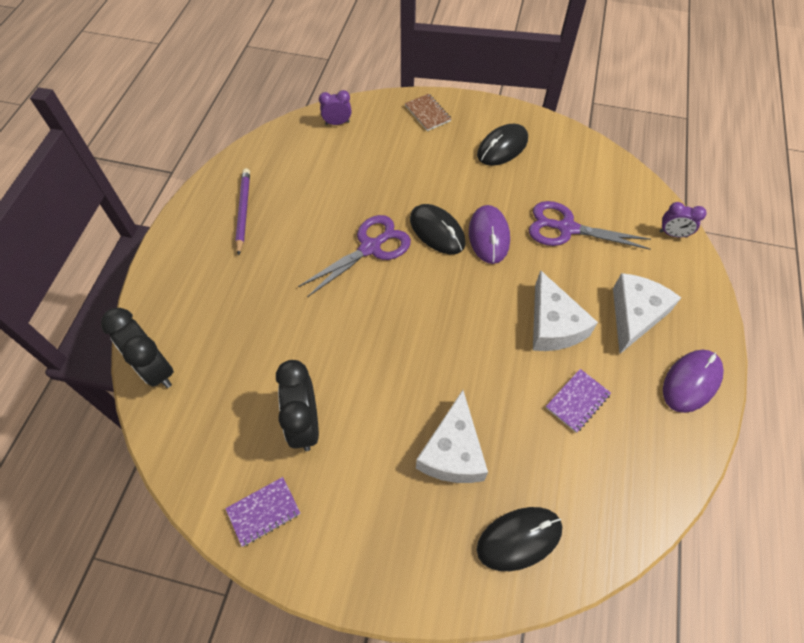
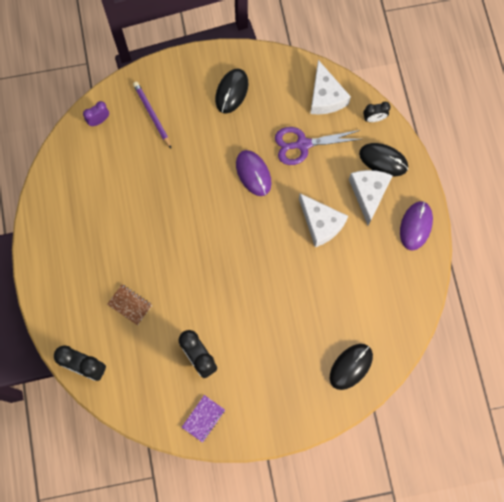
camera: 25 degrees left, 15 degrees up
purple pencil [235,168,250,256] -> purple pencil moved to [133,82,171,148]
purple scissors [298,215,411,297] -> none
brown notebook [405,93,451,131] -> brown notebook moved to [107,284,152,325]
black mouse [410,204,466,254] -> black mouse moved to [359,143,408,176]
white cheese [416,390,488,483] -> white cheese moved to [310,60,351,115]
purple notebook [546,369,611,433] -> none
purple clock [659,202,706,238] -> black clock [363,102,390,122]

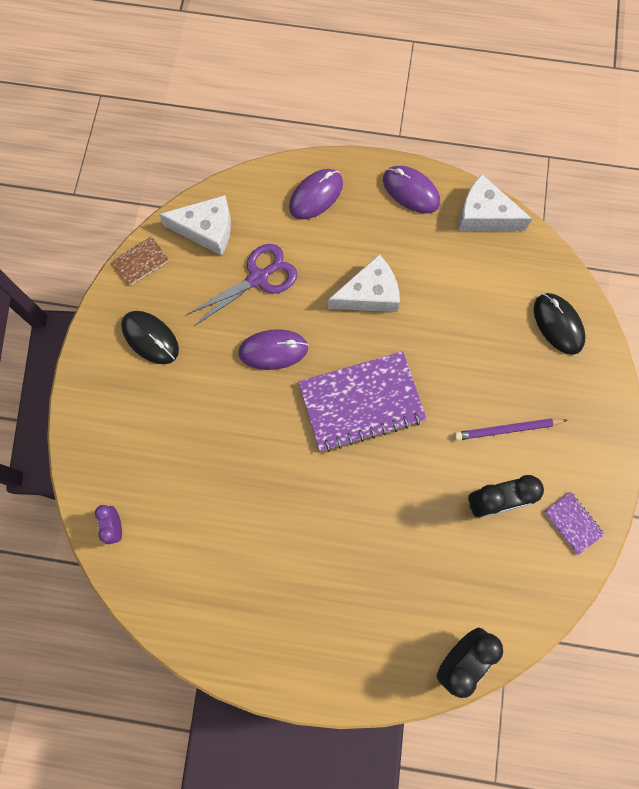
camera: 70 degrees left, 0 degrees up
brown notebook [107,284,152,325] -> brown notebook moved to [112,236,169,286]
purple pencil [133,82,171,148] -> purple pencil moved to [454,418,567,440]
purple scissors [275,127,361,165] -> purple scissors turned 135 degrees counterclockwise [186,244,297,326]
white cheese [349,170,393,226] -> white cheese moved to [458,174,532,231]
black mouse [359,143,408,176] -> purple mouse [289,169,343,220]
black clock [363,102,390,122] -> none
none -> purple notebook [299,351,427,452]

